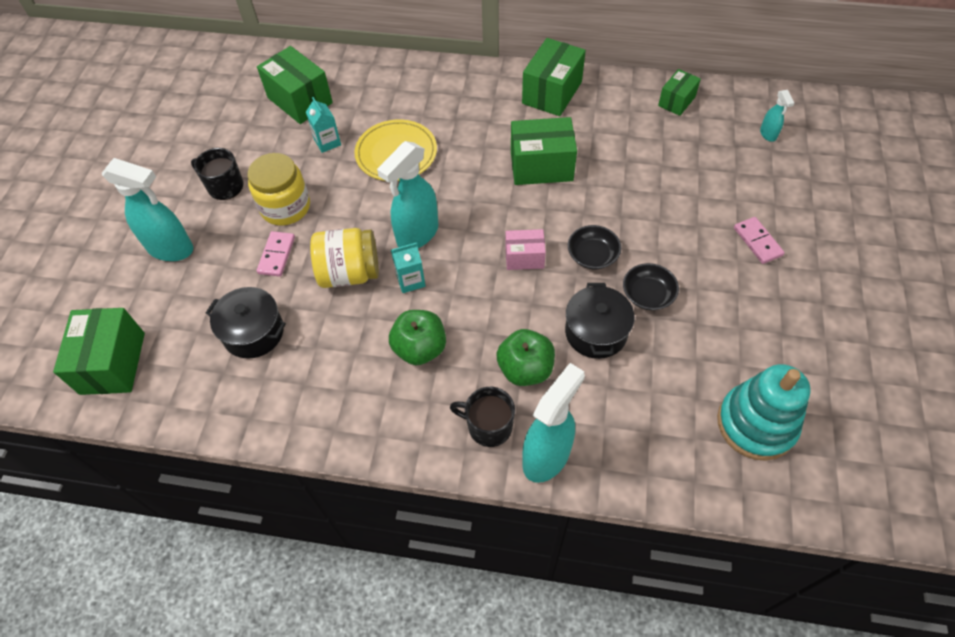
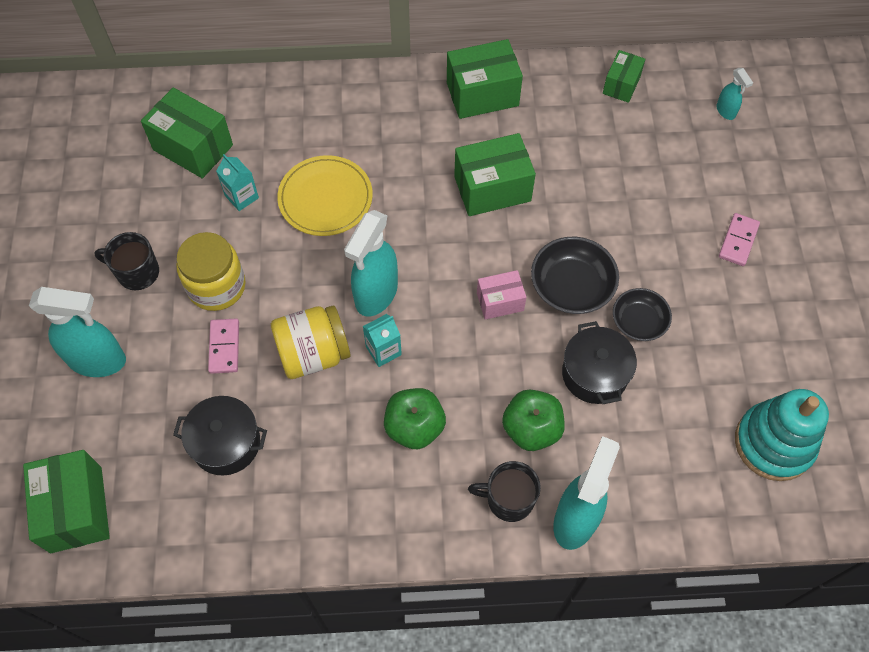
camera: 15 degrees left, 5 degrees up
green box [522,38,586,116] -> green box turned 60 degrees clockwise [447,39,523,119]
black bowl [568,225,621,269] -> black bowl [531,237,619,314], size x1.50
pink domino [734,217,785,264] -> pink domino turned 60 degrees clockwise [719,213,760,266]

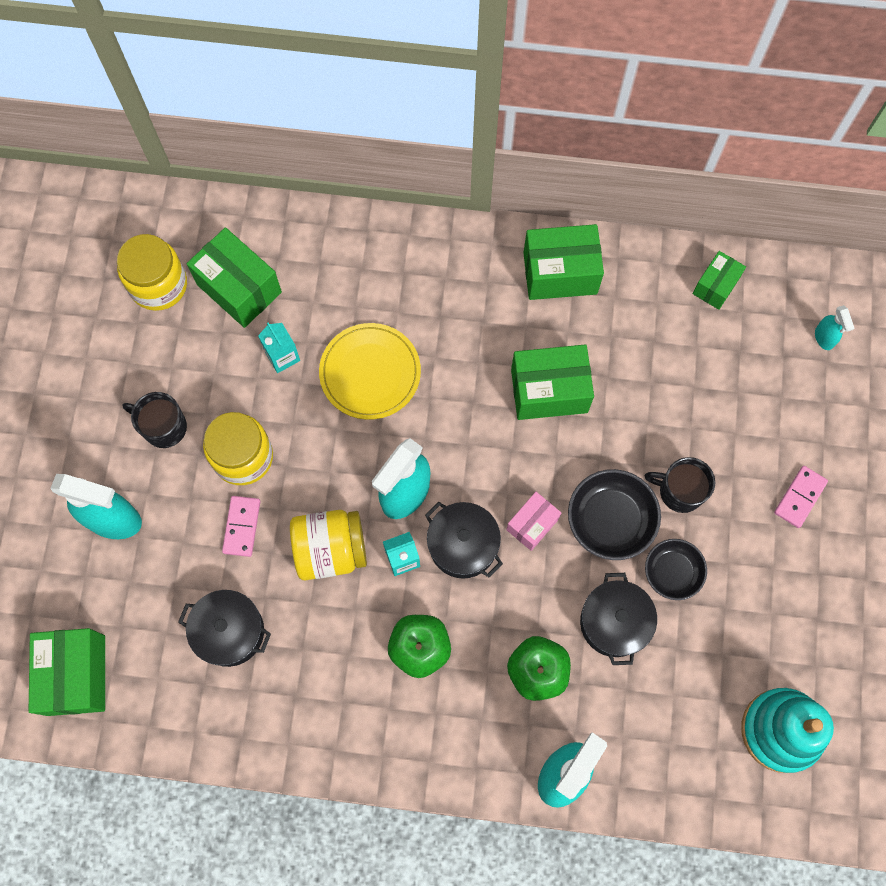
camera: 10 degrees right, 10 degrees up
black mug [468,461,541,522] -> black mug moved to [645,457,715,513]
pink box [477,270,526,320] -> pink box turned 45 degrees counterclockwise [506,492,561,551]
none -> yellow jar [117,234,187,311]
none -> black pot [425,502,503,579]

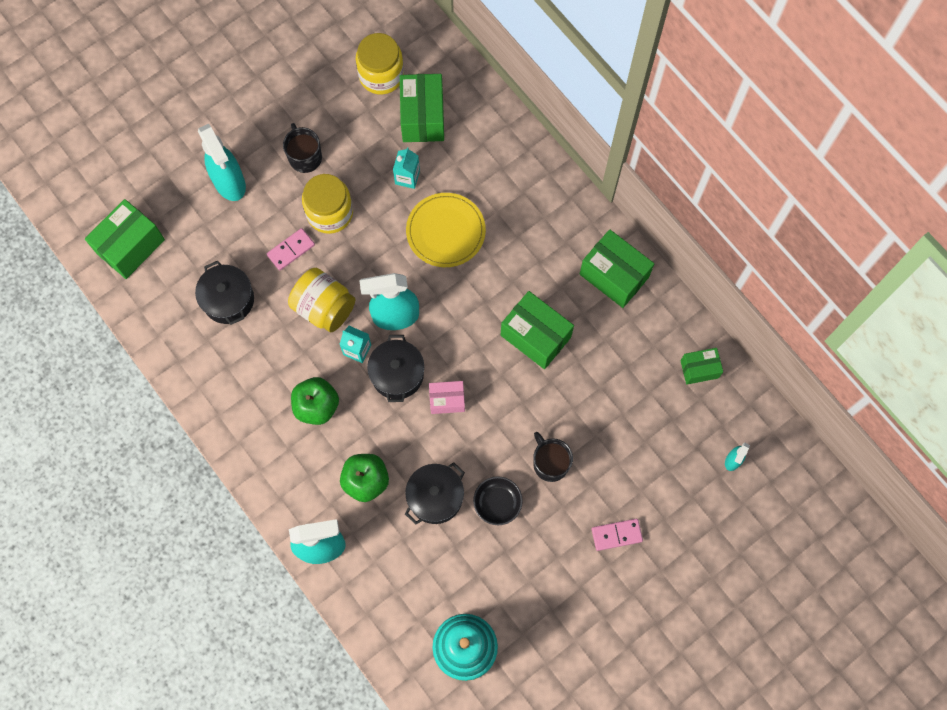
camera: 45 degrees right, 0 degrees up
black bowl [568,469,661,560] -> none

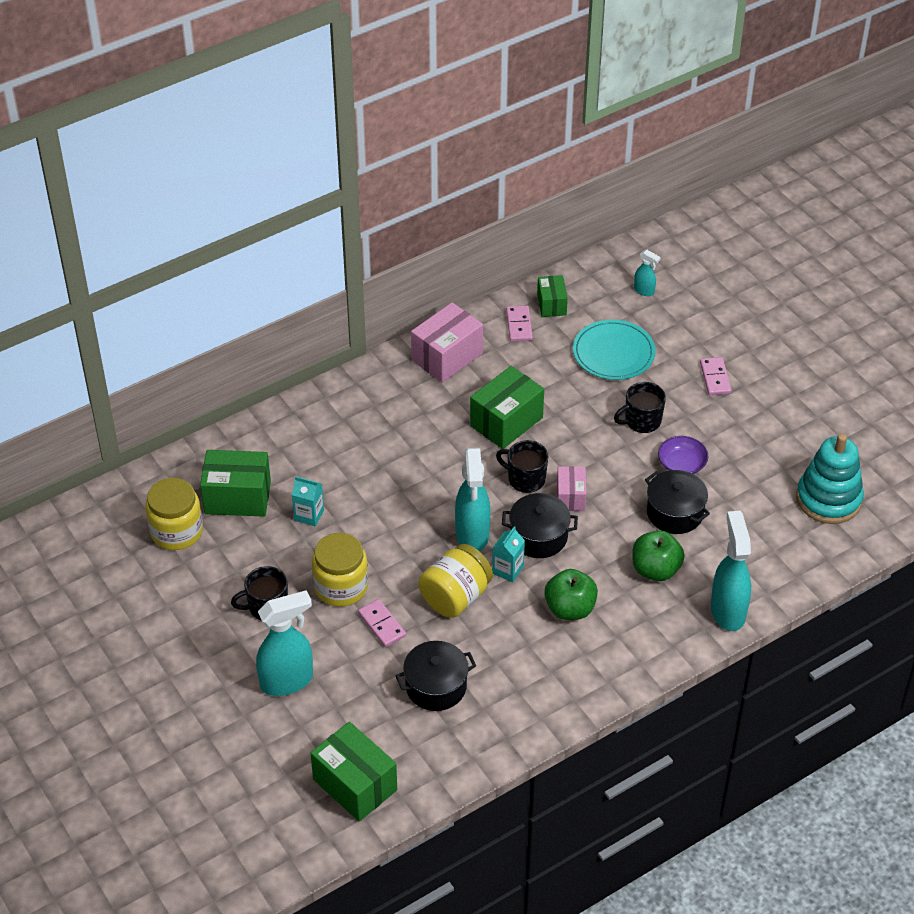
camera: 85 degrees left, 25 degrees down
yellow plate [406,193,486,267] -> none
black bowl [473,476,523,525] -> purple bowl [658,436,709,474]
green box [580,230,654,308] -> pink box [411,302,483,383]
none -> black mug [496,440,548,493]
none -> pink domino [506,305,533,342]
none -> turquoise plate [573,320,656,380]

